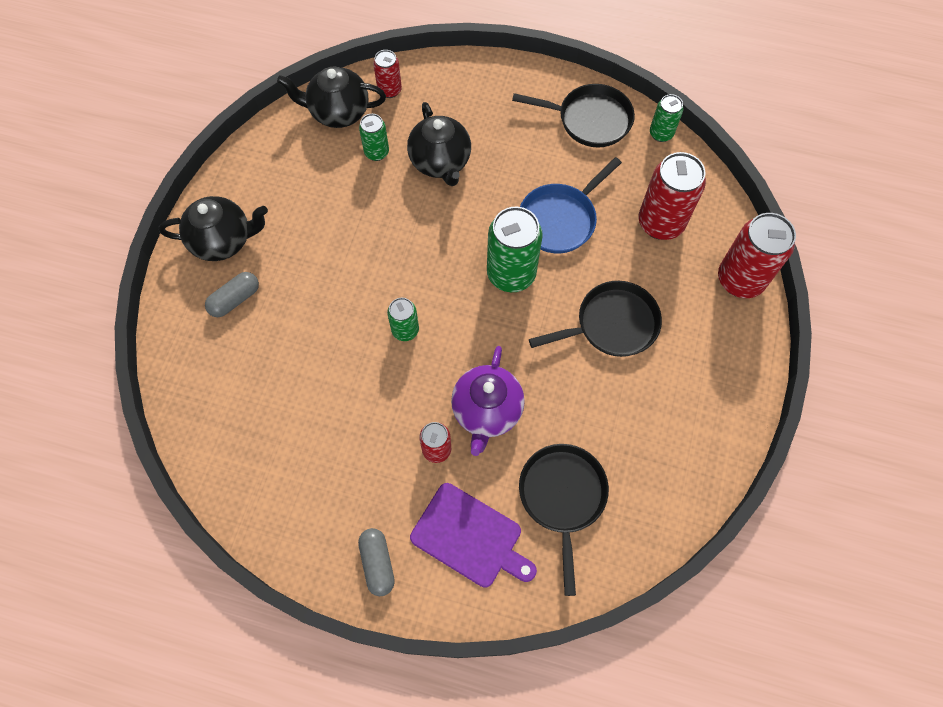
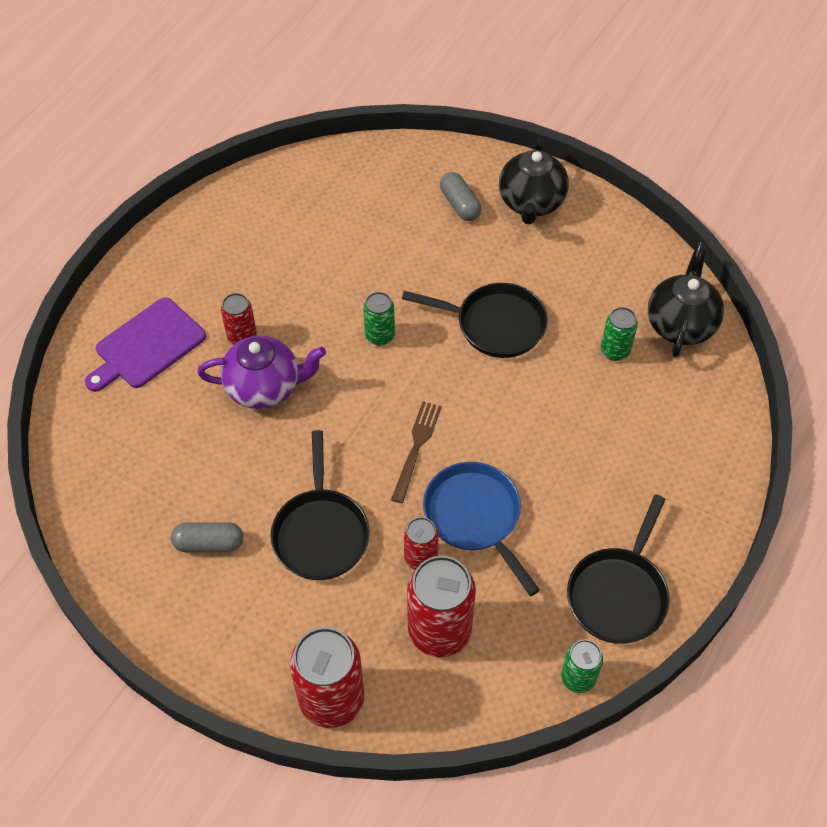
camera: 105 degrees right, 10 degrees down
grey capsule [358,528,395,596] -> grey capsule moved to [171,522,243,552]
red can [373,50,402,98] -> red can moved to [404,517,439,570]
black teapot [407,102,471,186] -> none
purple teapot [451,346,525,456] -> purple teapot turned 150 degrees clockwise [197,336,326,409]
green can [487,207,543,292] -> brown fork [391,401,442,503]
black pan [519,444,609,596] -> black pan moved to [402,283,548,358]

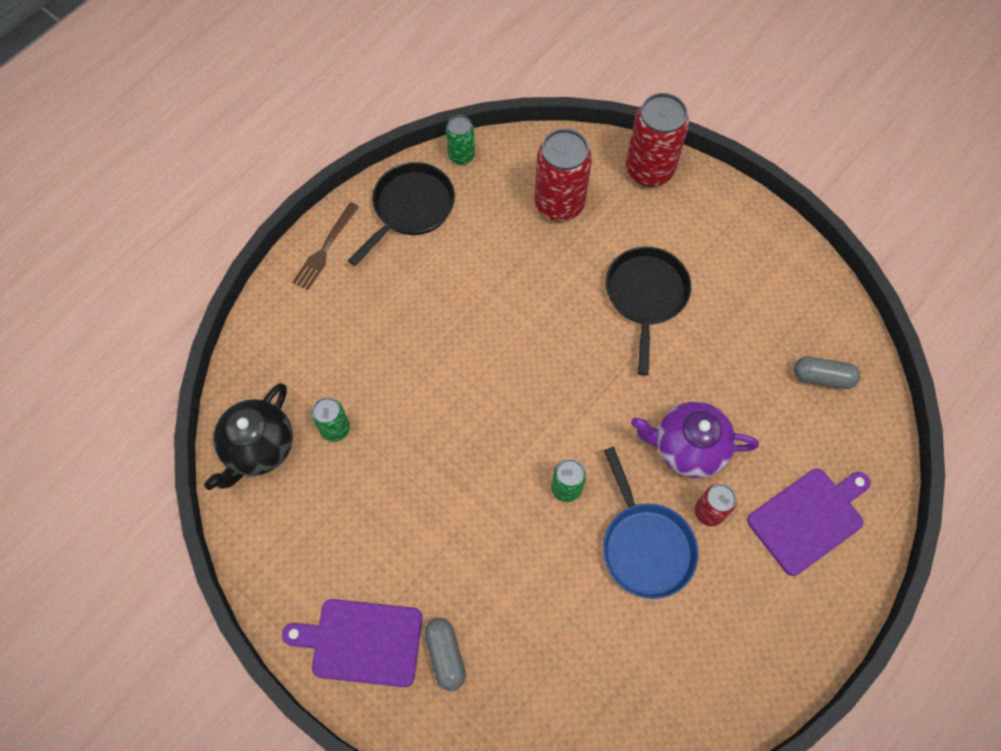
camera: 170 degrees left, 10 degrees up
grey capsule [171,522,243,552] -> grey capsule moved to [794,357,860,389]
brown fork [391,401,442,503] -> brown fork moved to [292,202,359,290]
black pan [402,283,548,358] -> none
red can [404,517,439,570] -> none
blue pan [423,462,540,596] -> blue pan moved to [603,447,699,599]
black teapot [499,137,569,224] -> purple cutting board [282,599,423,687]

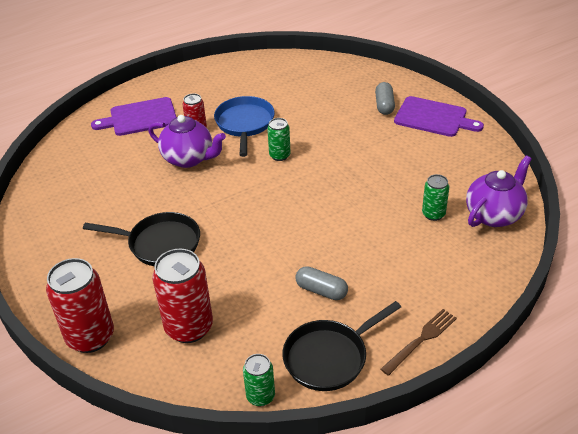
camera: 160 degrees left, 25 degrees down
black teapot [204,383,293,490] -> purple teapot [466,155,532,227]
black pan [606,247,691,376] -> black pan turned 105 degrees counterclockwise [83,212,200,266]
grey capsule [794,357,860,389] -> grey capsule moved to [296,266,348,300]

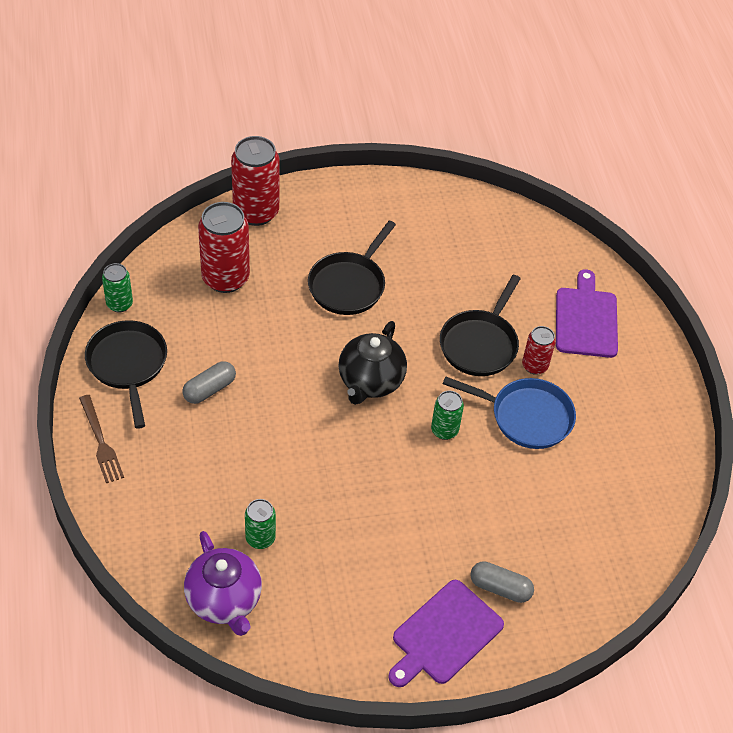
camera: 105 degrees right, 10 degrees up
purple teapot [148,115,226,168] -> black pan [440,275,521,376]
none -> black teapot [339,321,407,405]

